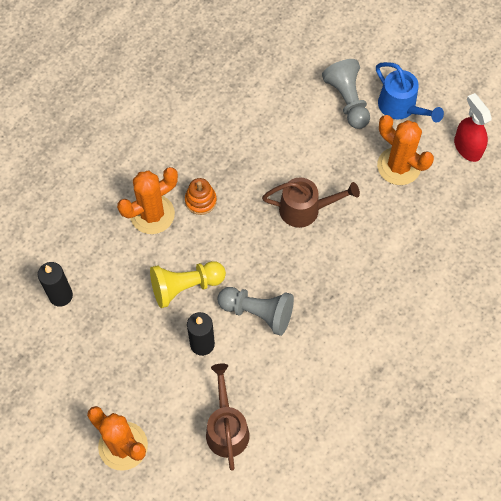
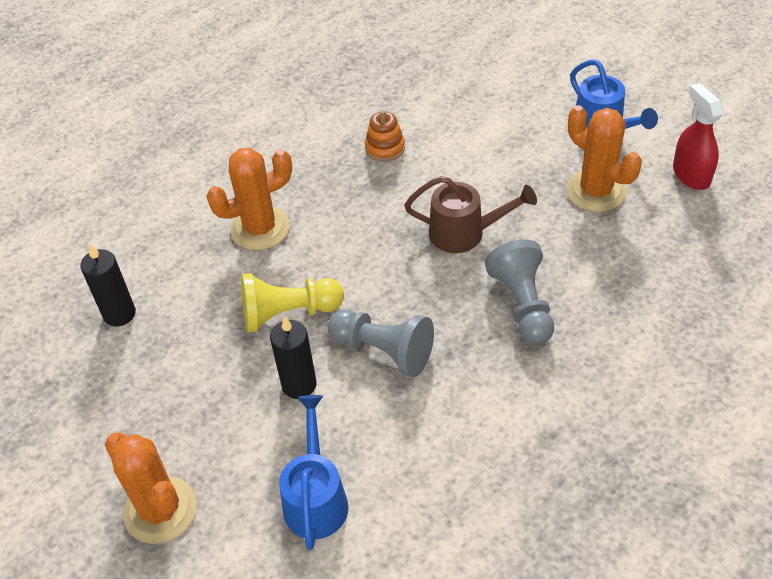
camera: 10 degrees right, 15 degrees down
orange stacking toy [185,178,217,215] -> orange stacking toy moved to [365,110,405,162]
brown watering can [206,363,250,471] -> blue watering can [279,395,348,550]
grey pawn [322,59,370,129] -> grey pawn moved to [485,239,554,345]

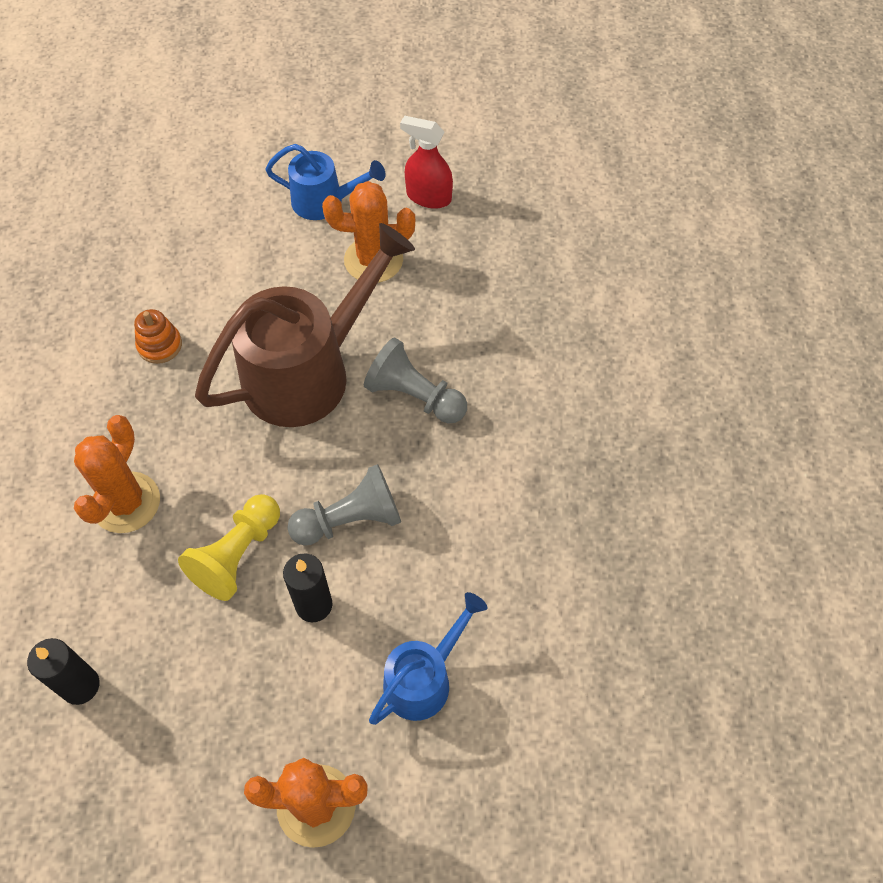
camera: 50 degrees left, 10 degrees up
blue watering can [279,395,348,550] -> blue watering can turned 90 degrees clockwise [369,592,488,725]
brown watering can [404,176,537,253] -> brown watering can [195,223,415,427], size x1.86

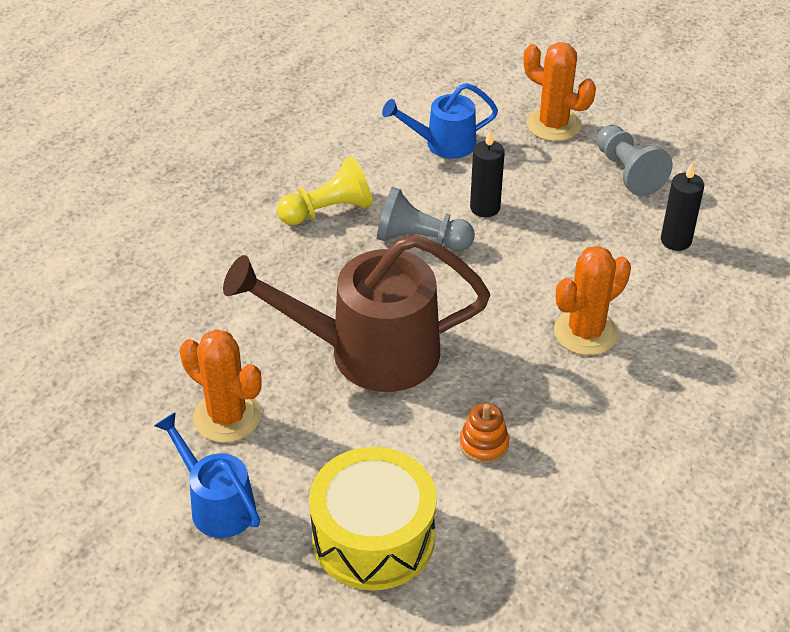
camera: 145 degrees left, 15 degrees down
yellow pawn [178,494,280,601] -> yellow pawn moved to [277,156,373,225]
grey pawn [364,337,467,424] -> grey pawn moved to [596,125,673,196]
red spray bottle [400,116,453,209] -> none
none -> yellow drum [309,447,437,591]

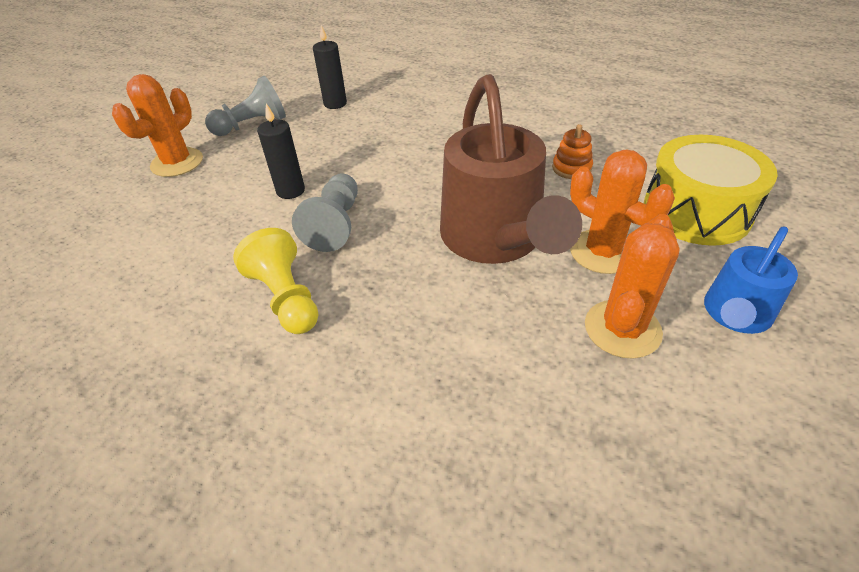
camera: 95 degrees left, 0 degrees up
blue watering can [382,83,498,159] -> none
orange cactus [554,246,631,355] -> orange cactus moved to [570,150,675,274]

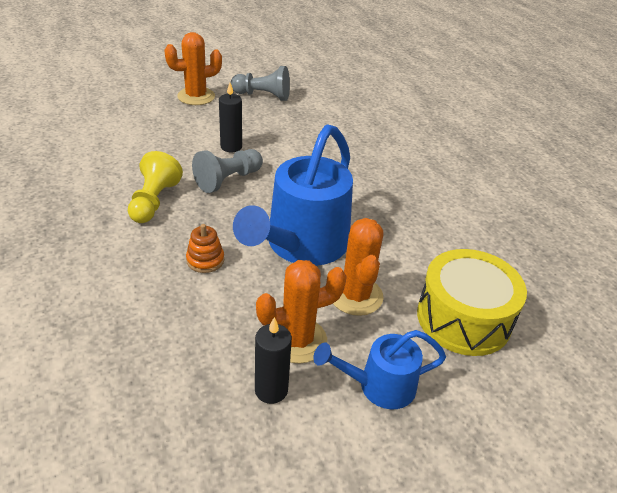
camera: 35 degrees right, 5 degrees down
black candle [313,25,347,109] -> black candle moved to [255,317,292,404]
brown watering can [440,74,582,264] -> blue watering can [233,124,353,266]
orange stacking toy [552,124,593,179] -> orange stacking toy moved to [186,224,224,273]

